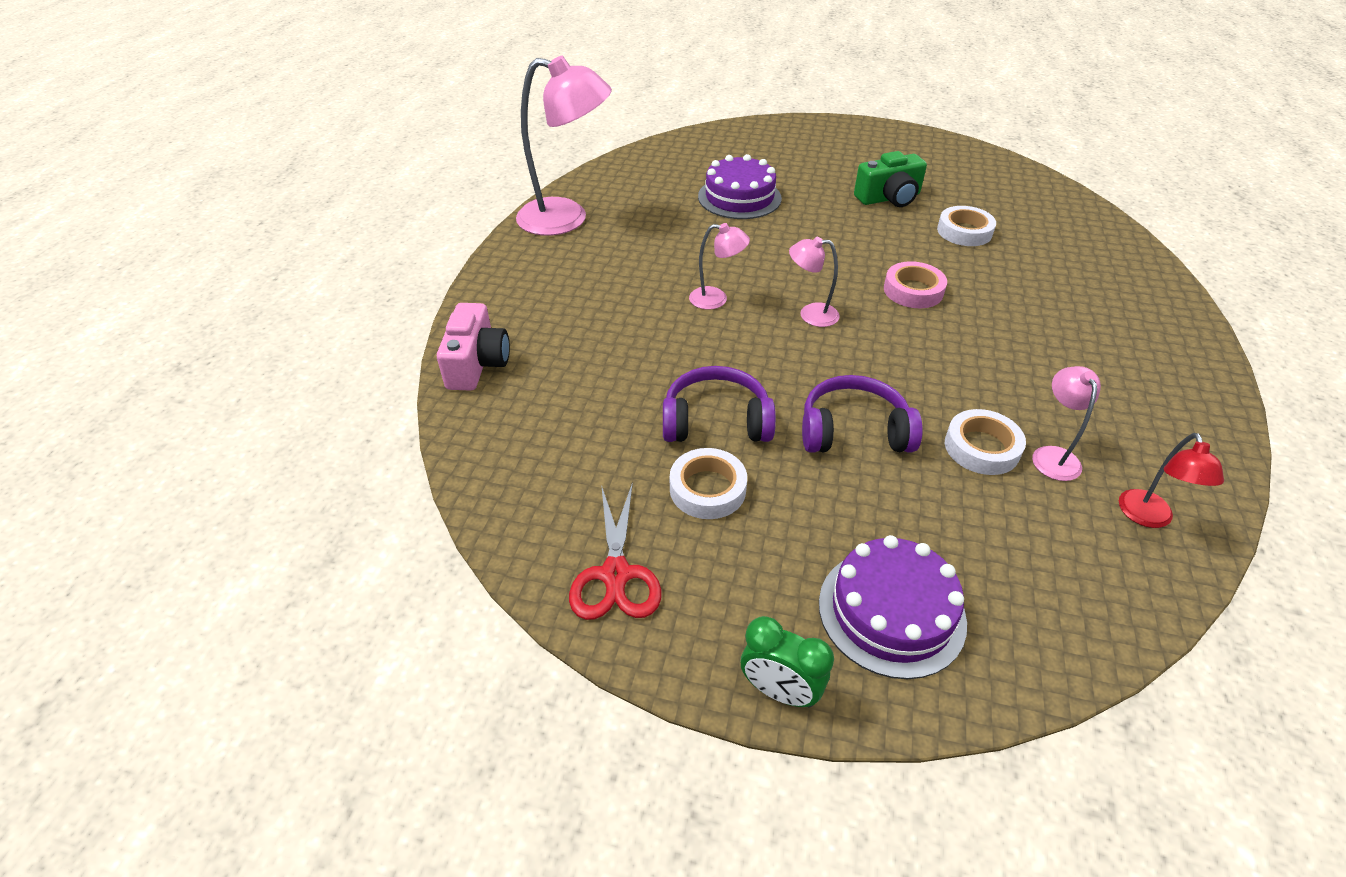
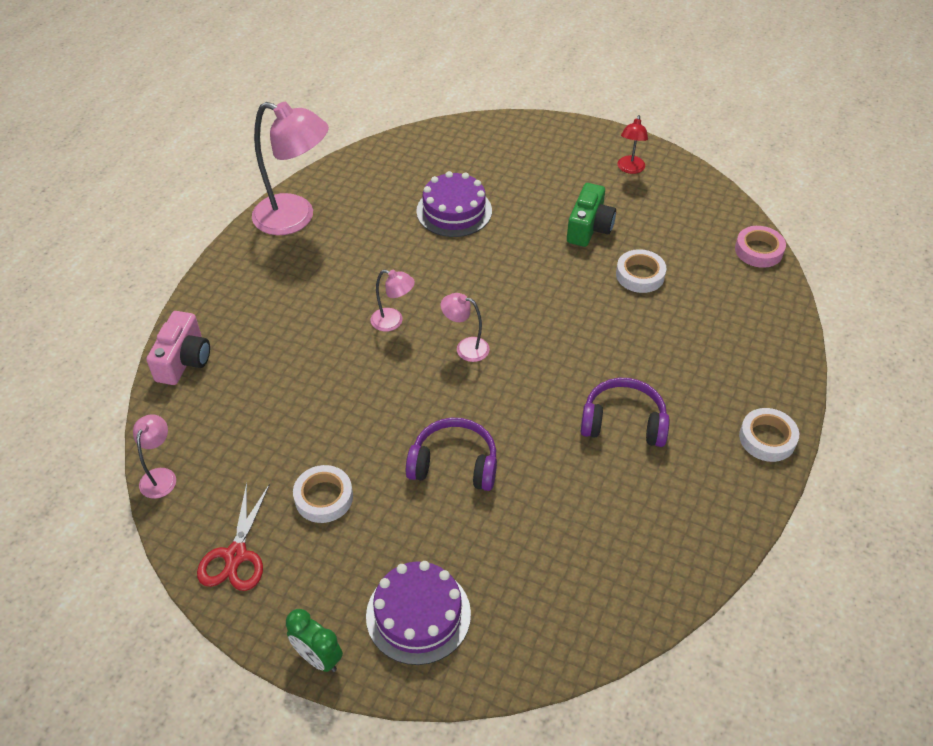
camera: 10 degrees right, 5 degrees up
purple headphones [663,366,776,442] -> purple headphones moved to [580,378,670,447]
green camera [854,151,927,207] -> green camera turned 60 degrees counterclockwise [567,183,616,247]
pink tape [884,261,947,308] -> pink tape moved to [735,226,786,268]
white tape [945,409,1026,475] -> white tape moved to [739,408,799,462]
pink lamp [1032,366,1101,481] -> pink lamp moved to [133,414,176,499]
red lamp [1119,433,1224,528] -> red lamp moved to [617,115,648,174]

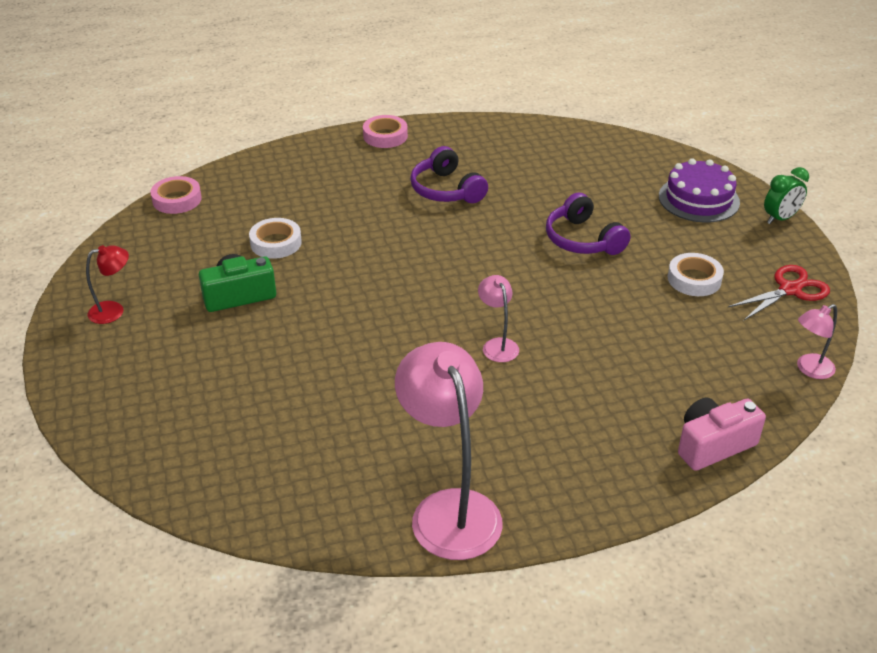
camera: 130 degrees left, 10 degrees down
green clock [286,609,343,672] -> green clock turned 60 degrees clockwise [764,167,809,224]
purple cake [416,171,492,237] -> none
pink lamp [441,293,490,362] -> none
white tape [739,408,799,462] -> pink tape [363,115,408,148]

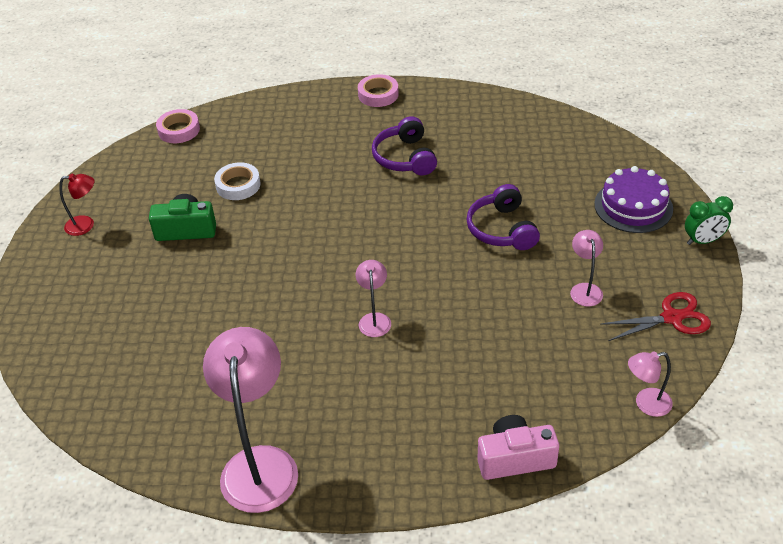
camera: 20 degrees right, 5 degrees up
white tape [668,253,724,296] -> pink lamp [570,230,603,306]

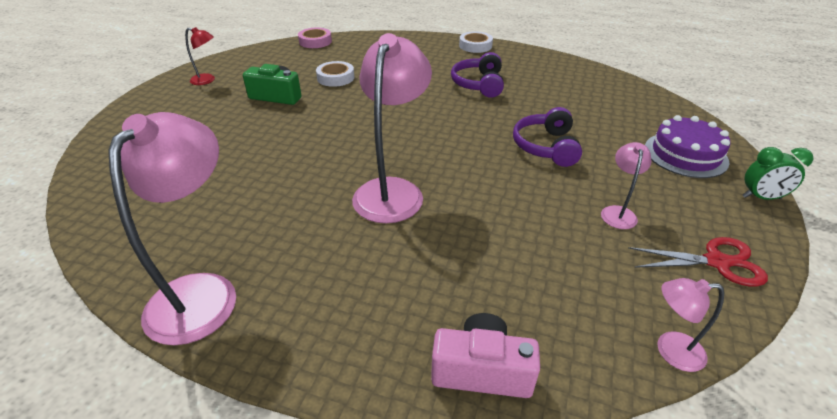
camera: 15 degrees right, 5 degrees down
pink lamp [356,260,391,337] -> pink lamp [352,33,432,223], size x2.09
pink tape [358,74,399,107] -> white tape [459,31,493,53]

